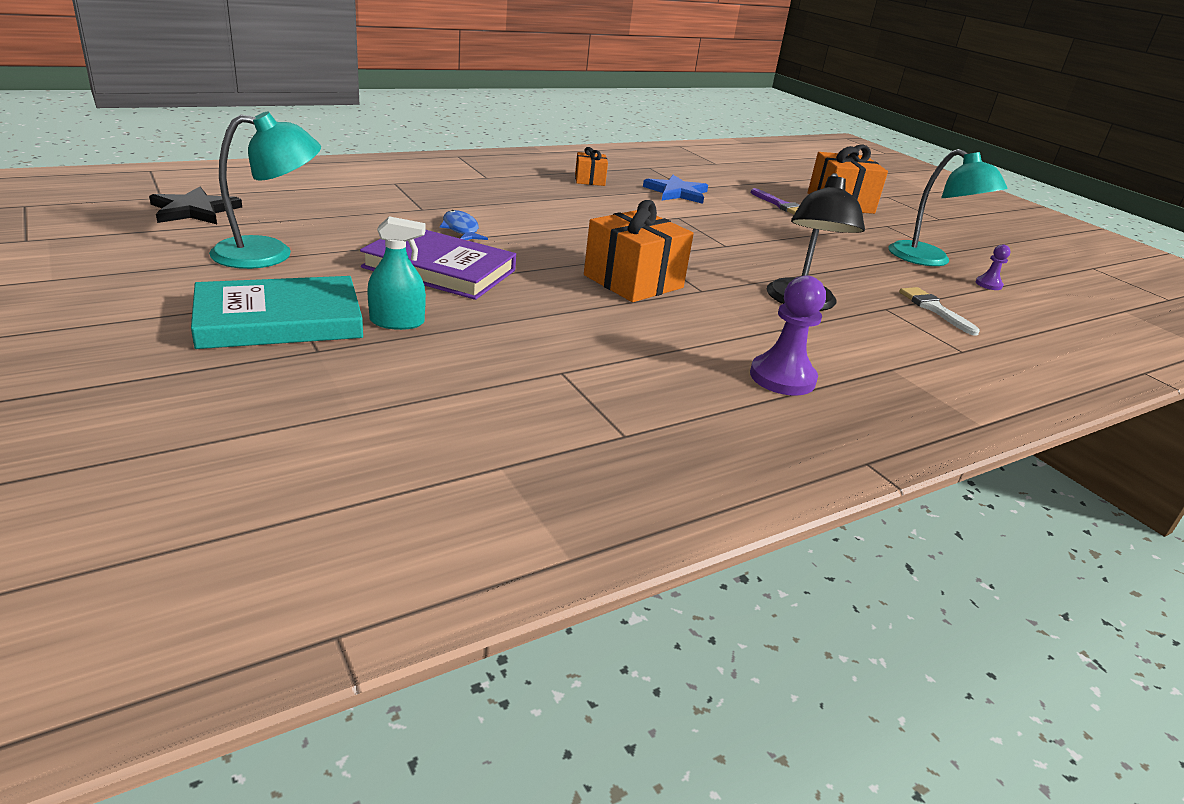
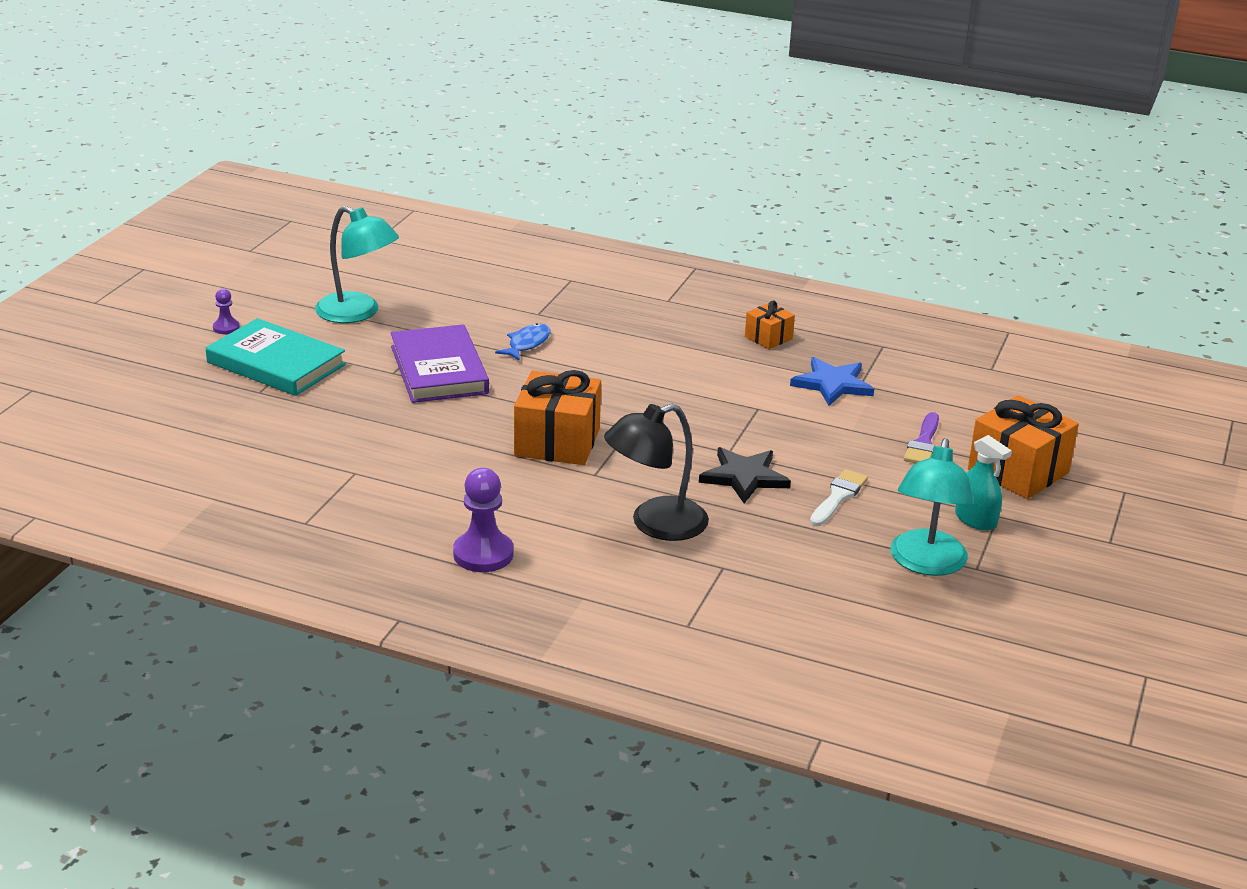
camera: 55 degrees right, 0 degrees up
black star [149,187,242,224] -> black star moved to [699,447,791,503]
turquoise spray bottle [367,216,426,330] -> turquoise spray bottle moved to [955,435,1012,531]
white brush [899,287,980,336] -> white brush moved to [810,469,868,526]
purple pawn [975,244,1010,290] -> purple pawn moved to [213,289,240,334]

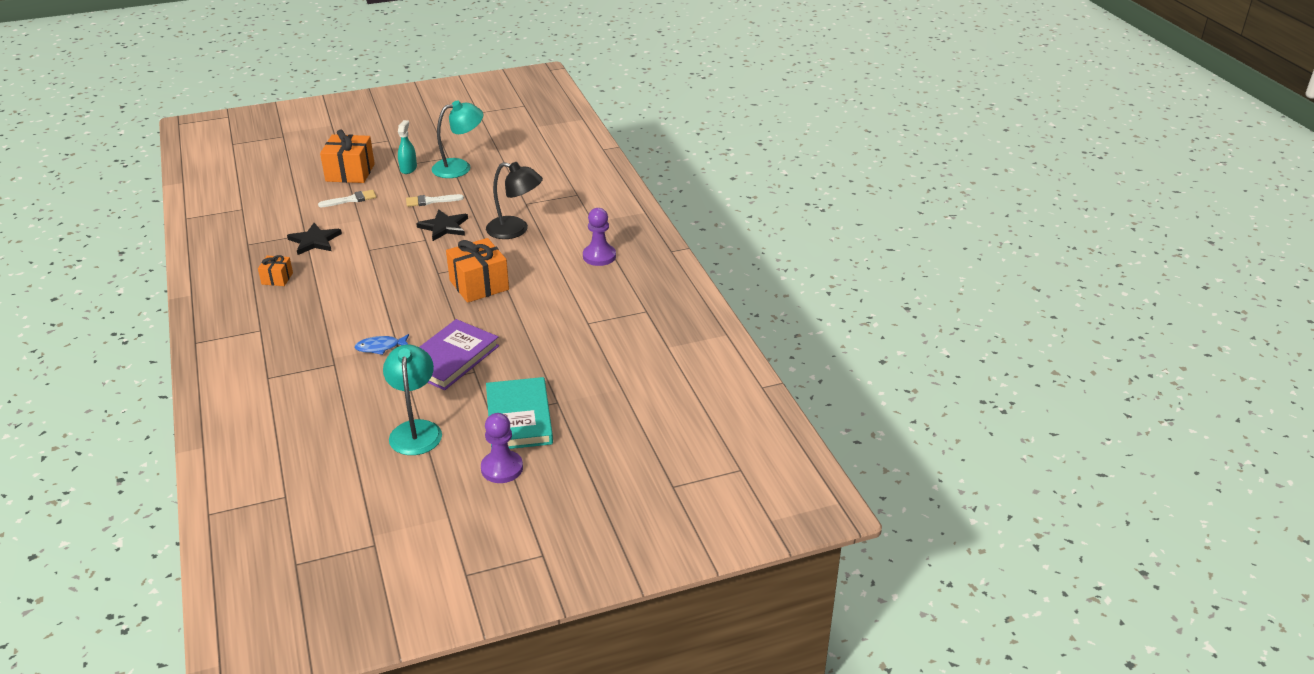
camera: 130 degrees left, 5 degrees up
purple pawn [213,289,240,334] -> purple pawn [481,413,523,483], size x1.90
blue star [790,357,874,406] -> black star [287,223,342,255]
purple brush [904,412,939,463] -> white brush [318,190,376,207]

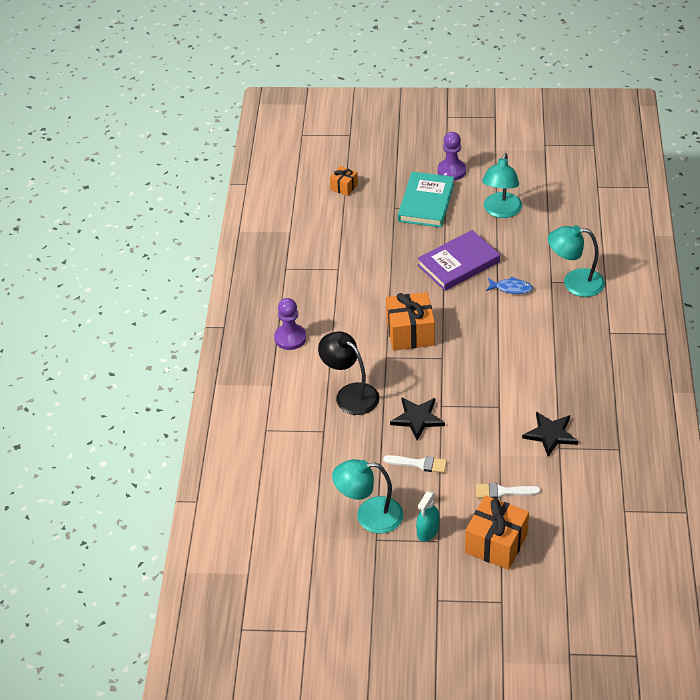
camera: 155 degrees left, 10 degrees up
orange gift [258,255,293,286] -> orange gift moved to [330,166,358,196]
none -> turquoise lamp [548,225,605,297]

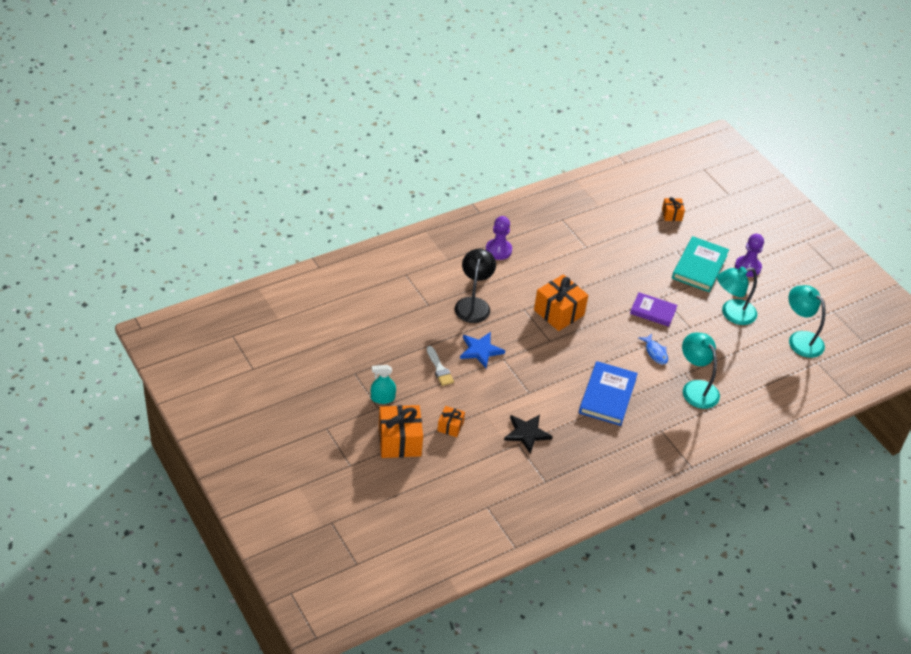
camera: 50 degrees right, 0 degrees up
turquoise lamp [332,459,403,534] -> turquoise lamp moved to [788,285,825,358]
black star [390,398,445,440] -> blue star [460,332,505,368]
turquoise book [398,172,454,227] -> turquoise book turned 45 degrees counterclockwise [672,236,729,292]
purple book [417,230,500,291] -> purple book [630,292,677,327], size x0.66
white brush [476,483,541,499] -> orange gift [437,406,465,437]
none -> blue book [579,361,638,426]

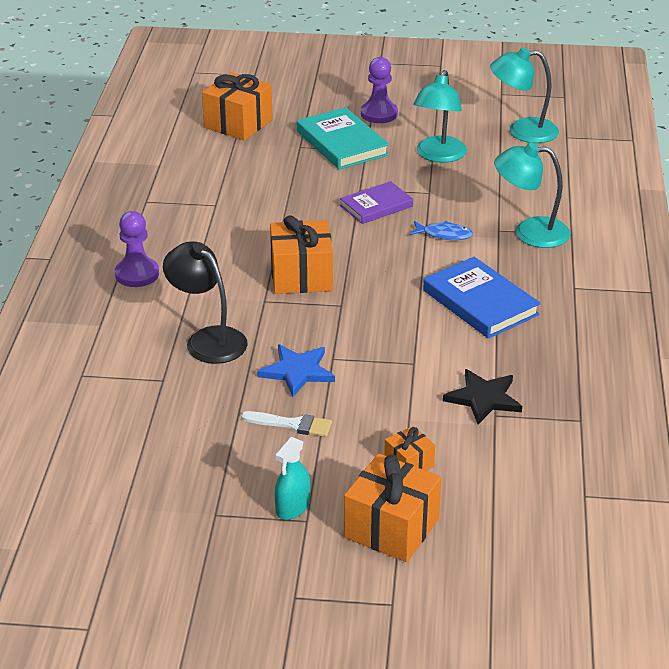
camera: 50 degrees left, 10 degrees down
orange gift [662,197,685,221] -> orange gift [202,72,273,140], size x1.89

